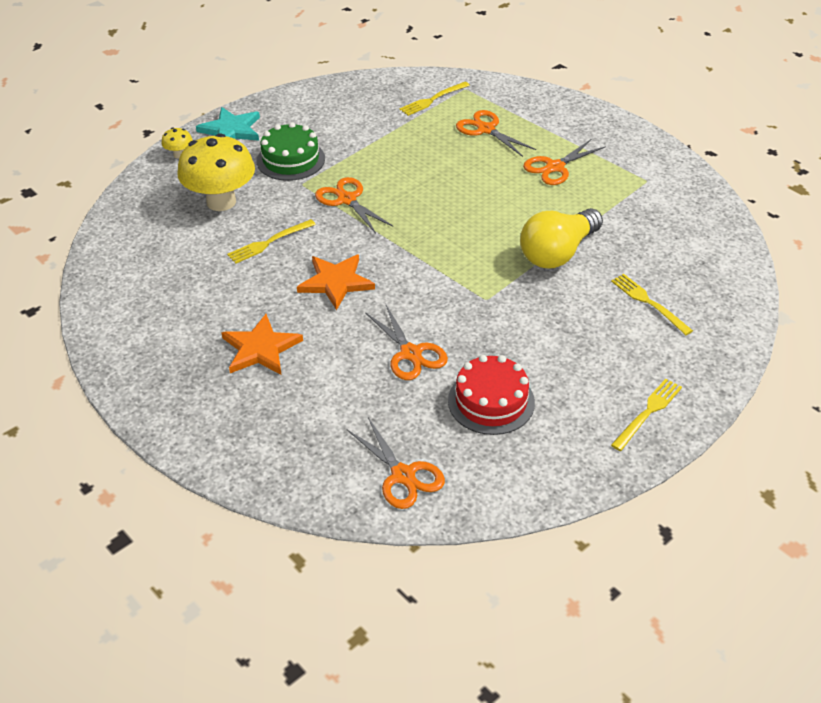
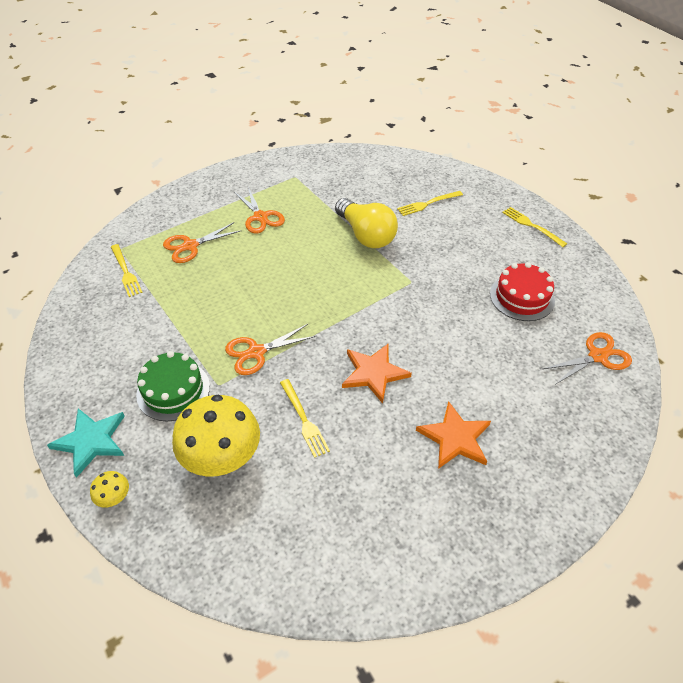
camera: 80 degrees left, 5 degrees up
orange scissors [365,303,448,380] -> none

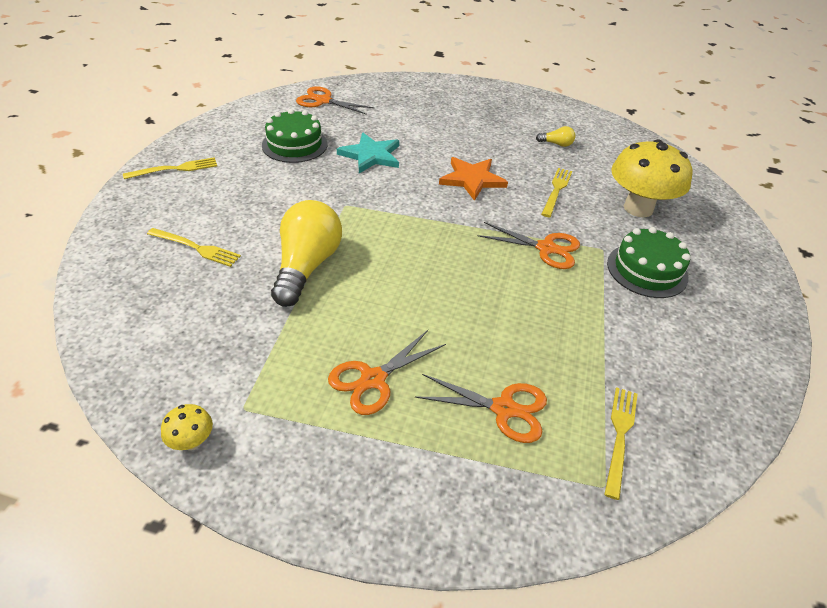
camera: 135 degrees left, 5 degrees down
turquoise star [47,408,125,478] -> turquoise star moved to [337,133,399,173]
yellow mushroom [90,471,129,508] -> yellow mushroom moved to [161,404,213,450]
orange scissors [234,187,285,233] -> orange scissors turned 150 degrees counterclockwise [328,330,446,415]
orange star [416,401,491,469] -> none
red cake [490,262,555,321] -> green cake [262,109,328,163]
yellow fork [502,207,567,247] -> yellow fork turned 120 degrees counterclockwise [123,157,217,179]
none -> yellow light bulb [536,126,575,147]

